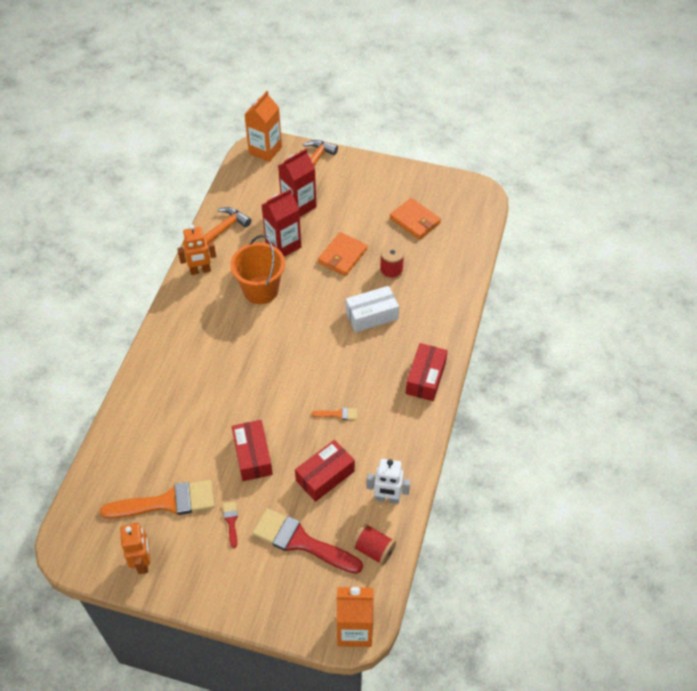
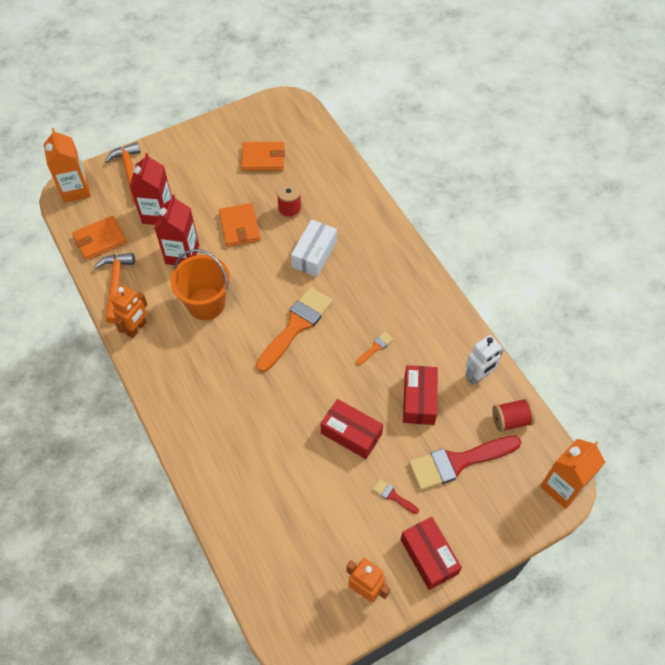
camera: 45 degrees left, 5 degrees up
orange brush [100,480,215,519] -> orange brush moved to [256,287,333,372]
red box [406,343,448,401] -> red box moved to [401,517,462,590]
none -> orange wallet [72,216,127,260]

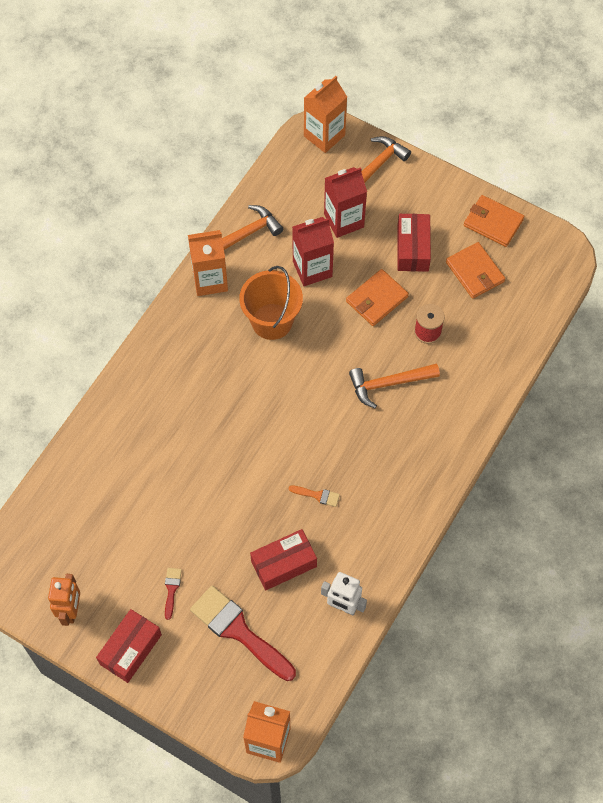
camera: 60 degrees right, 5 degrees up
orange wallet [72,216,127,260] -> orange wallet moved to [464,195,524,247]
orange robot [111,285,148,338] -> orange carton [188,230,228,296]
orange brush [256,287,333,372] -> none
white box [291,220,337,277] -> orange hammer [349,363,440,408]
red box [321,399,383,459] -> red box moved to [397,214,431,272]
red spool [492,398,535,432] -> none

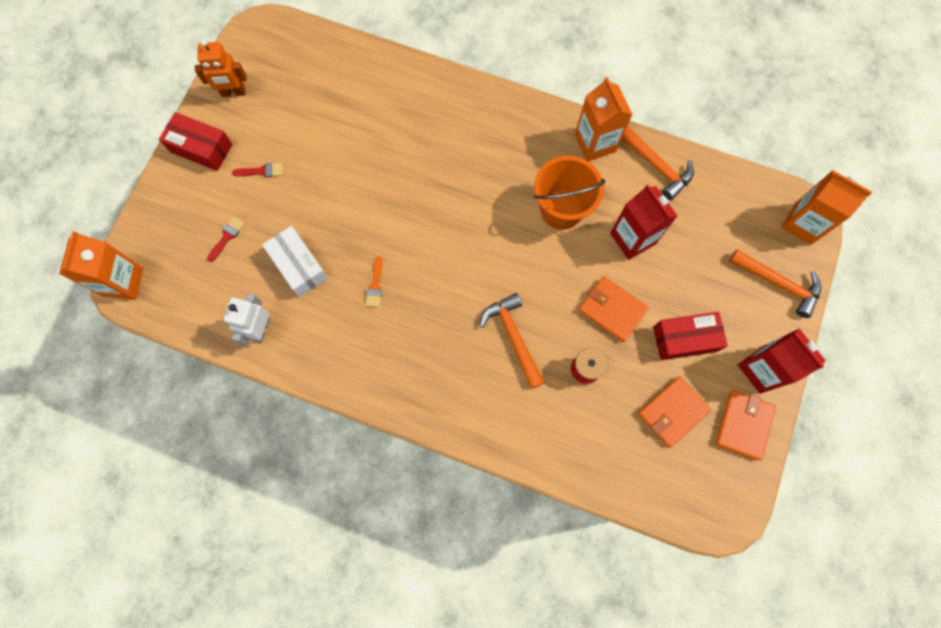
camera: 80 degrees right, 10 degrees up
red brush [190,586,296,681] -> red brush [207,216,245,262], size x0.43
red box [250,529,317,590] -> white box [262,226,328,297]
red carton [324,167,367,238] -> red carton moved to [738,329,826,394]

